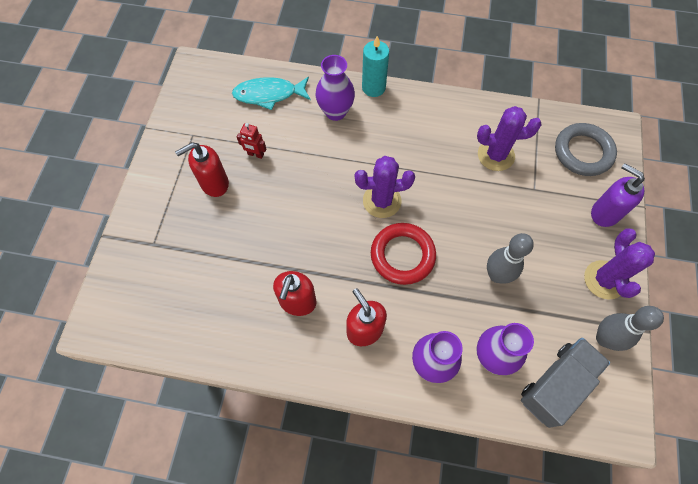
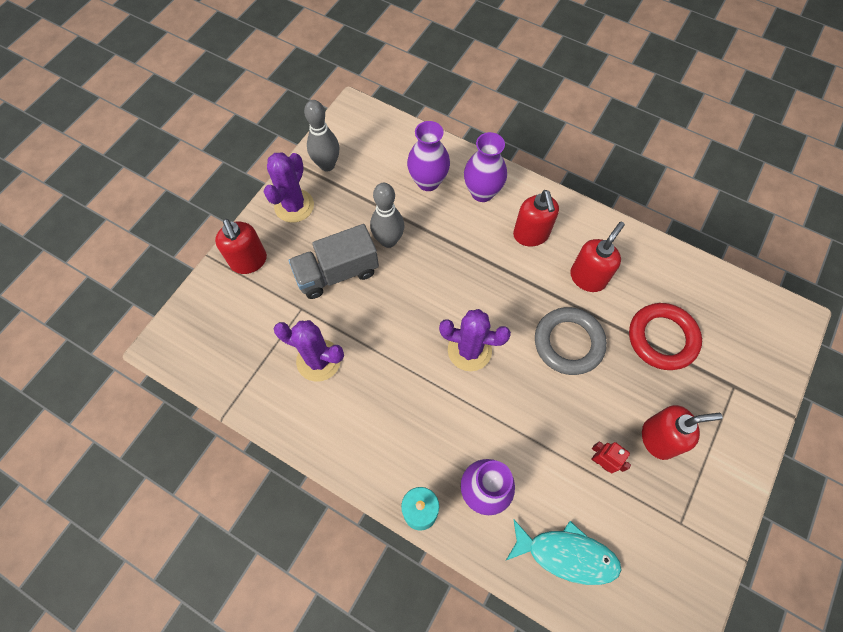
camera: 160 degrees left, 0 degrees up
red ring [371,223,436,285] -> red ring moved to [629,303,702,370]
grey truck [521,338,610,428] -> grey truck moved to [289,224,379,299]
grey ring [555,123,617,176] -> grey ring moved to [535,307,607,375]
purple soap dispenser [591,163,645,227] -> red soap dispenser [215,219,267,274]

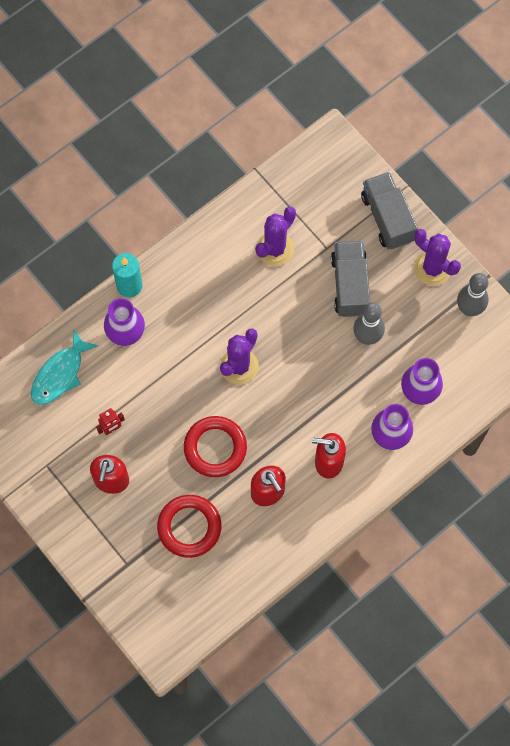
camera: 110 degrees right, 5 degrees up
red soap dispenser [215,219,267,274] -> grey truck [361,172,418,250]
grey ring [535,307,607,375] -> red ring [184,416,247,477]

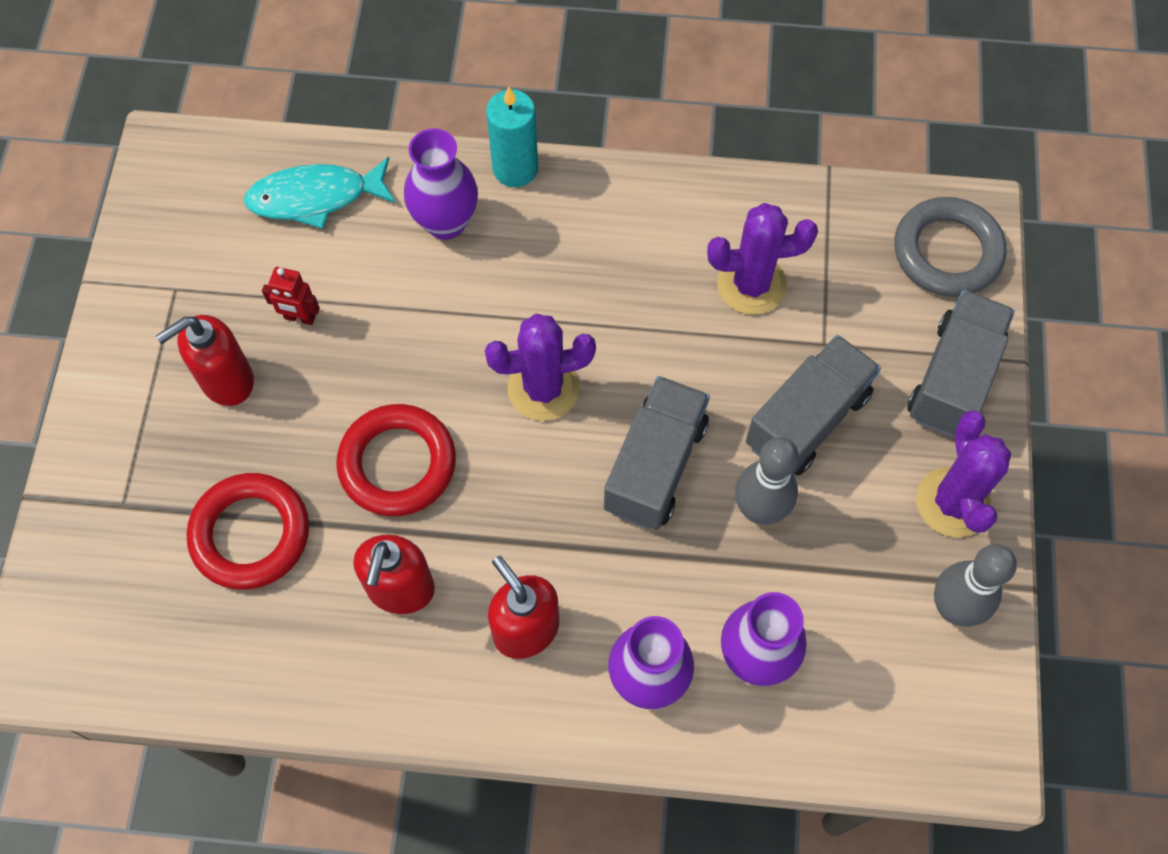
camera: 45 degrees right, 5 degrees down
none -> grey truck [604,376,710,530]
none -> grey ring [895,197,1006,297]

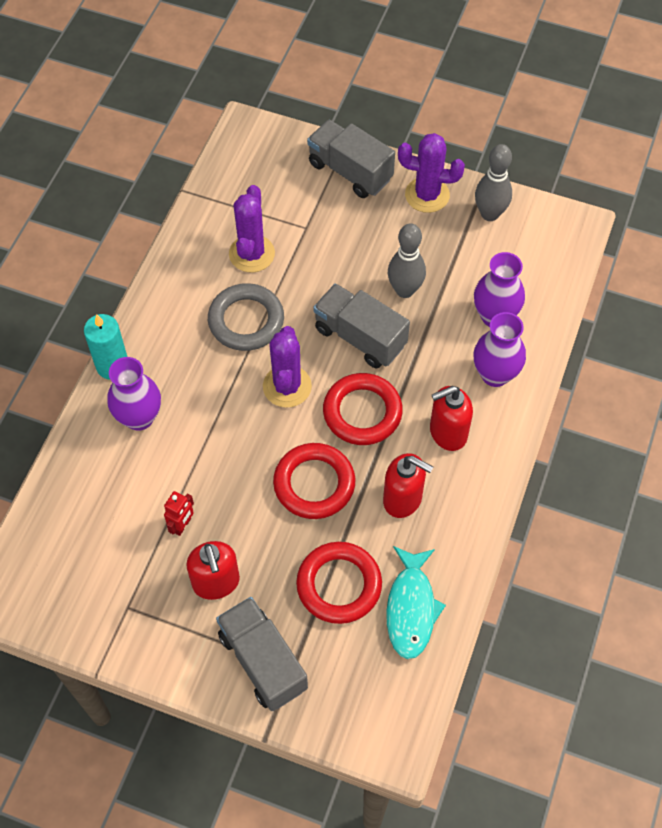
camera: 75 degrees left, 5 degrees down
turquoise fish [244,157,396,229] -> turquoise fish moved to [386,546,446,659]
grey truck [746,335,881,476] -> grey truck moved to [216,597,308,711]
grey ring [895,197,1006,297] -> grey ring moved to [208,283,284,351]
none -> red ring [323,373,403,445]

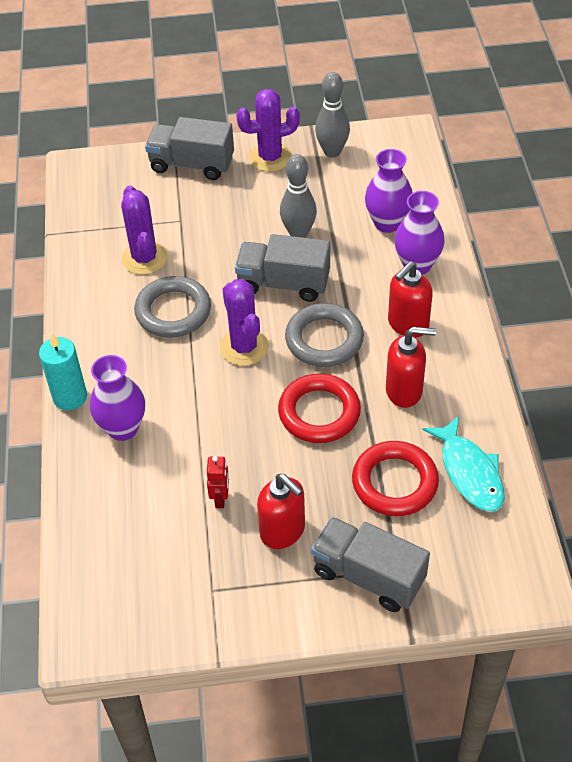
camera: 25 degrees left, 10 degrees down
red ring [323,373,403,445] -> grey ring [285,303,364,367]

